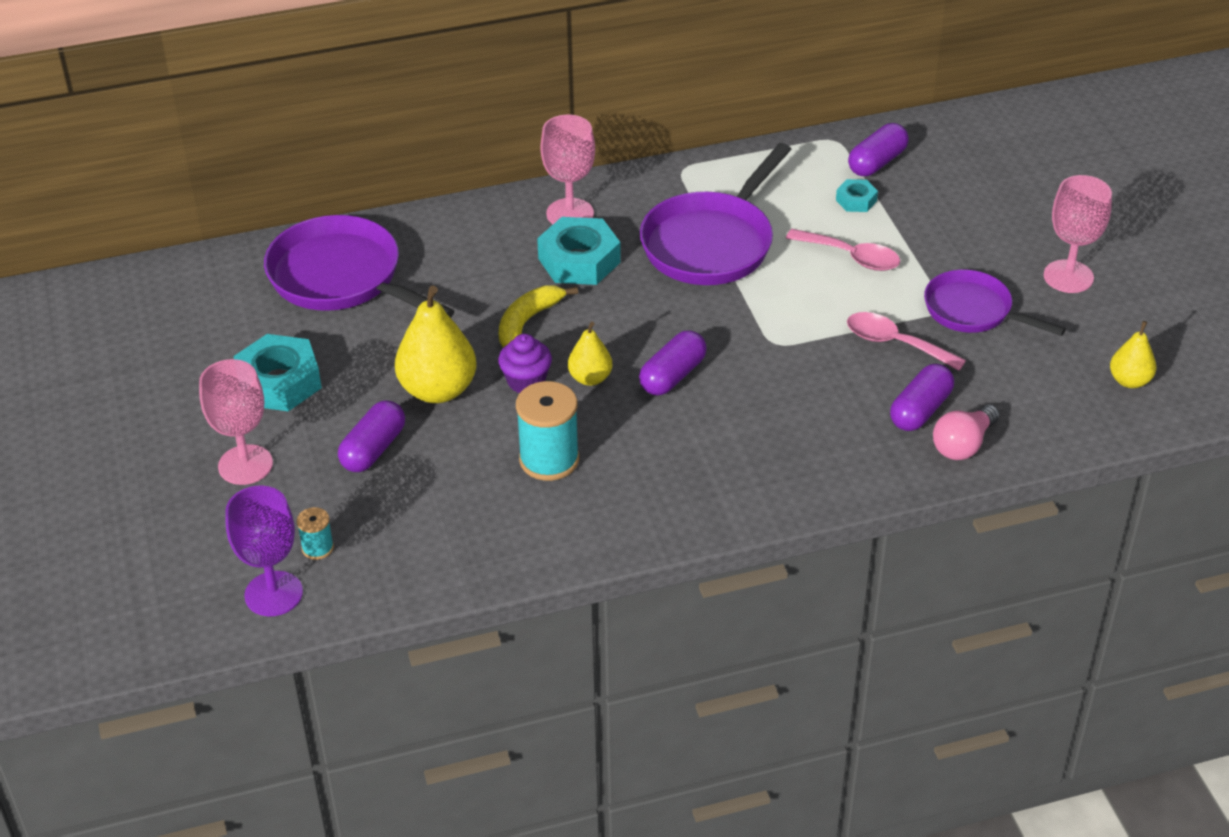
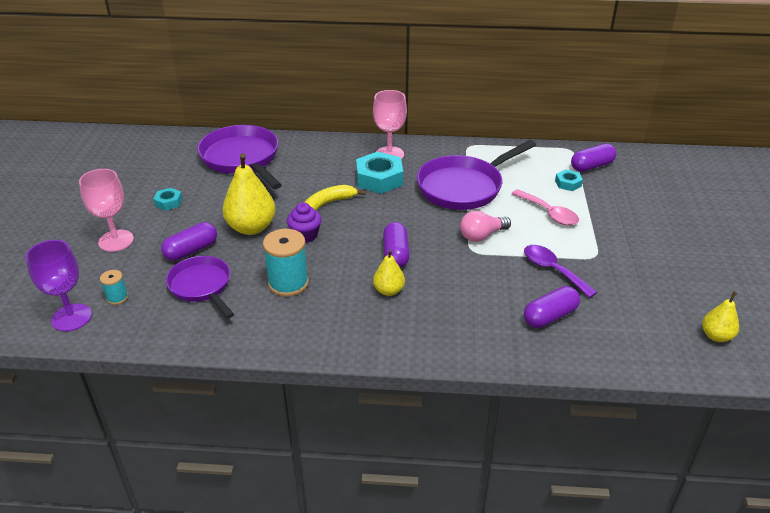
camera: 20 degrees right, 5 degrees down
turquoise nut [233,334,322,411] -> turquoise nut [153,188,182,211], size x0.51
yellow pear [568,322,613,386] -> yellow pear moved to [373,249,405,296]
purple capsule [639,330,707,395] -> purple capsule turned 60 degrees counterclockwise [383,222,410,268]
pink spoon [847,312,966,371] -> purple spoon [524,245,597,298]
purple pan [924,270,1066,336] -> purple pan moved to [166,256,234,318]
pink light bulb [933,404,1000,460] -> pink light bulb moved to [460,211,511,242]
pink goblet [1044,175,1112,293] -> none

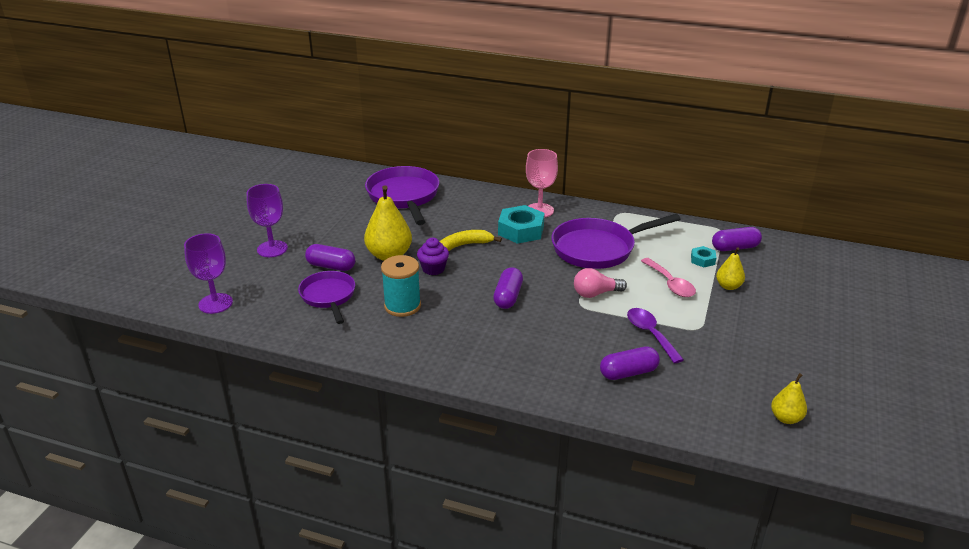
camera: 15 degrees right, 5 degrees down
pink goblet [79,169,134,252] -> purple goblet [247,184,288,257]
turquoise spool [100,270,128,305] -> none
turquoise nut [153,188,182,211] -> none
purple capsule [161,222,217,261] -> purple capsule turned 45 degrees clockwise [305,244,355,271]
yellow pear [373,249,405,296] -> yellow pear moved to [716,247,745,290]

